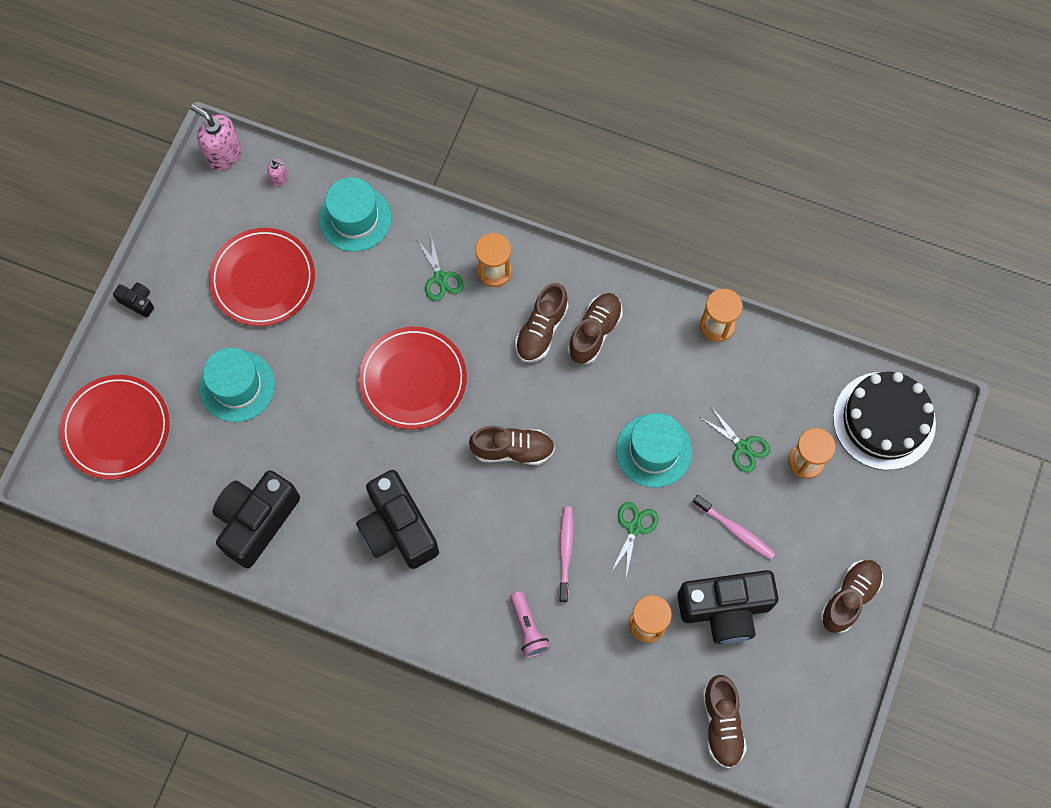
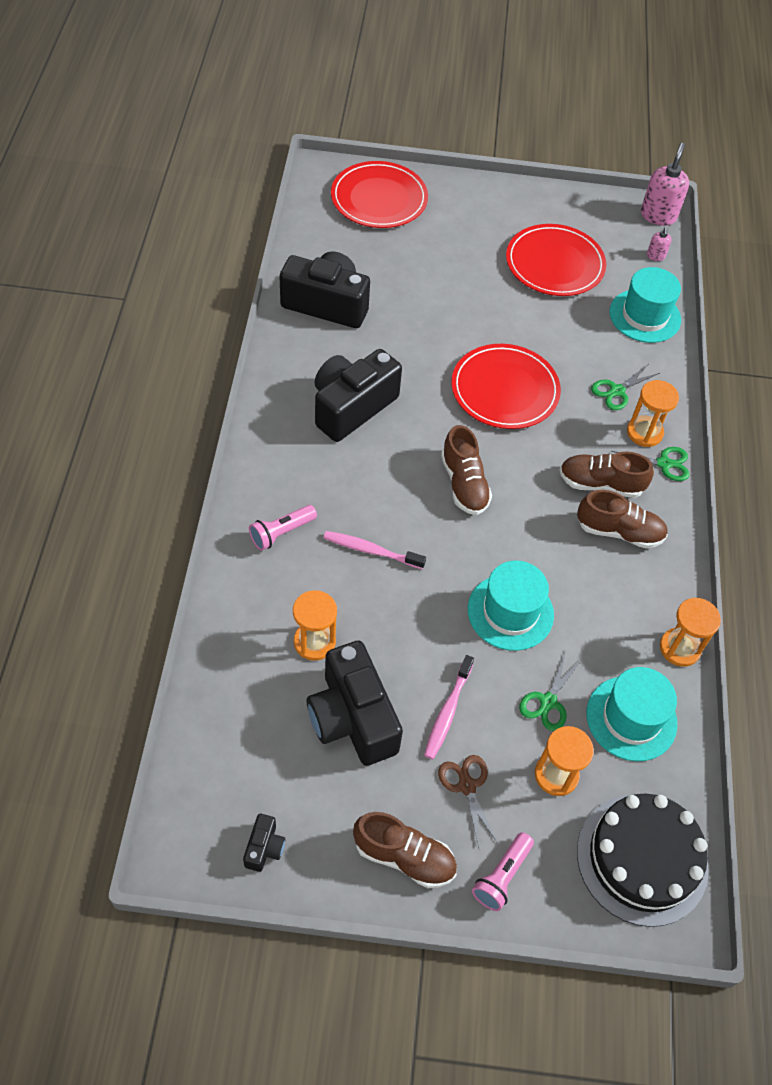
camera: 70 degrees right, 15 degrees down
black camera [113,282,154,317] -> black camera moved to [243,814,285,872]
turquoise hat [199,348,275,422] -> turquoise hat moved to [587,667,677,761]
pink toothbrush [559,506,573,602] -> pink toothbrush turned 150 degrees counterclockwise [324,531,426,569]
green scissors [611,502,658,578] -> green scissors moved to [612,447,690,481]
brown shoe [703,675,747,768] -> none
none -> brown scissors [438,755,499,848]
none -> pink flashlight [472,832,534,911]

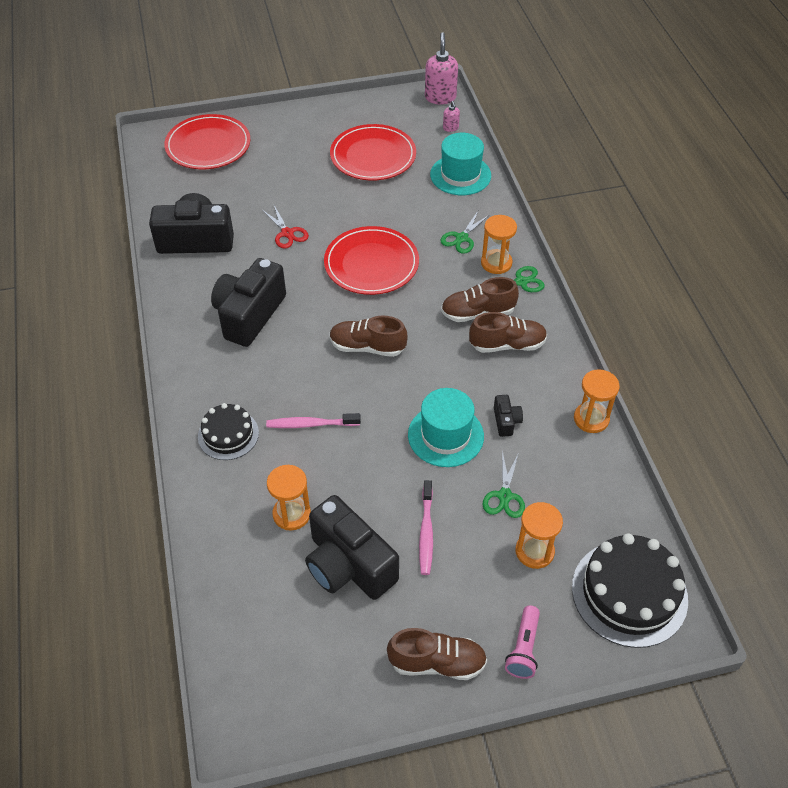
camera: 15 degrees left, 5 degrees down
black camera [243,814,285,872] -> black camera moved to [494,395,523,437]
pink flashlight [249,505,317,551] -> black cake [198,403,259,460]
brown scissors [438,755,499,848] -> none
brown shoe [441,425,492,515] -> brown shoe turned 135 degrees clockwise [329,316,408,357]
turquoise hat [587,667,677,761] -> none
none -> red scissors [262,205,309,248]

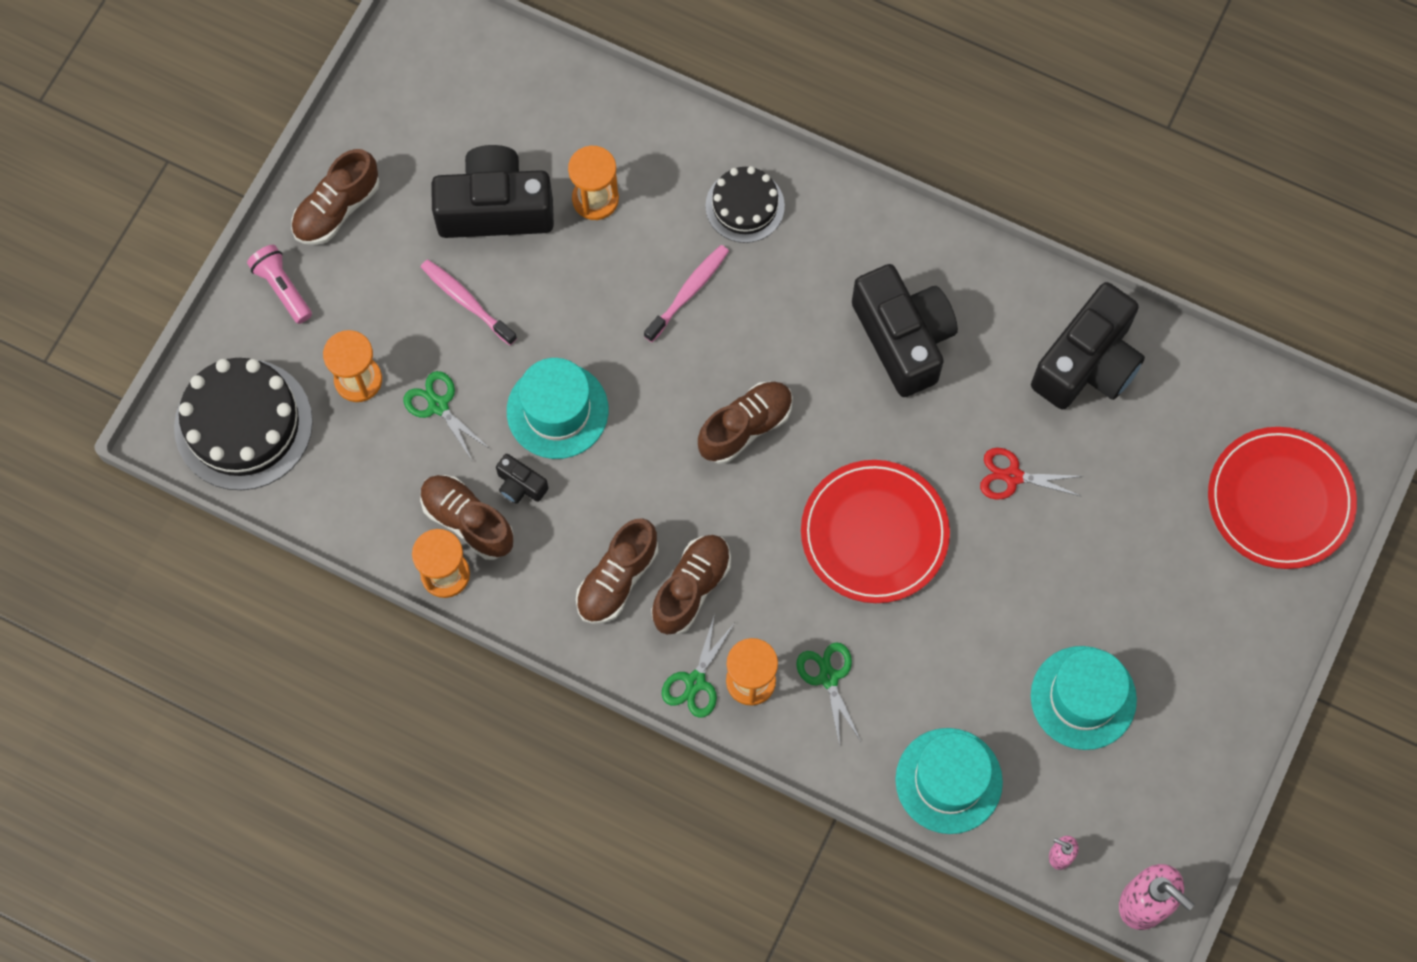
camera: 130 degrees right, 20 degrees up
red plate [330,124,416,180] -> turquoise hat [1031,646,1137,750]
none -> brown shoe [420,475,514,560]

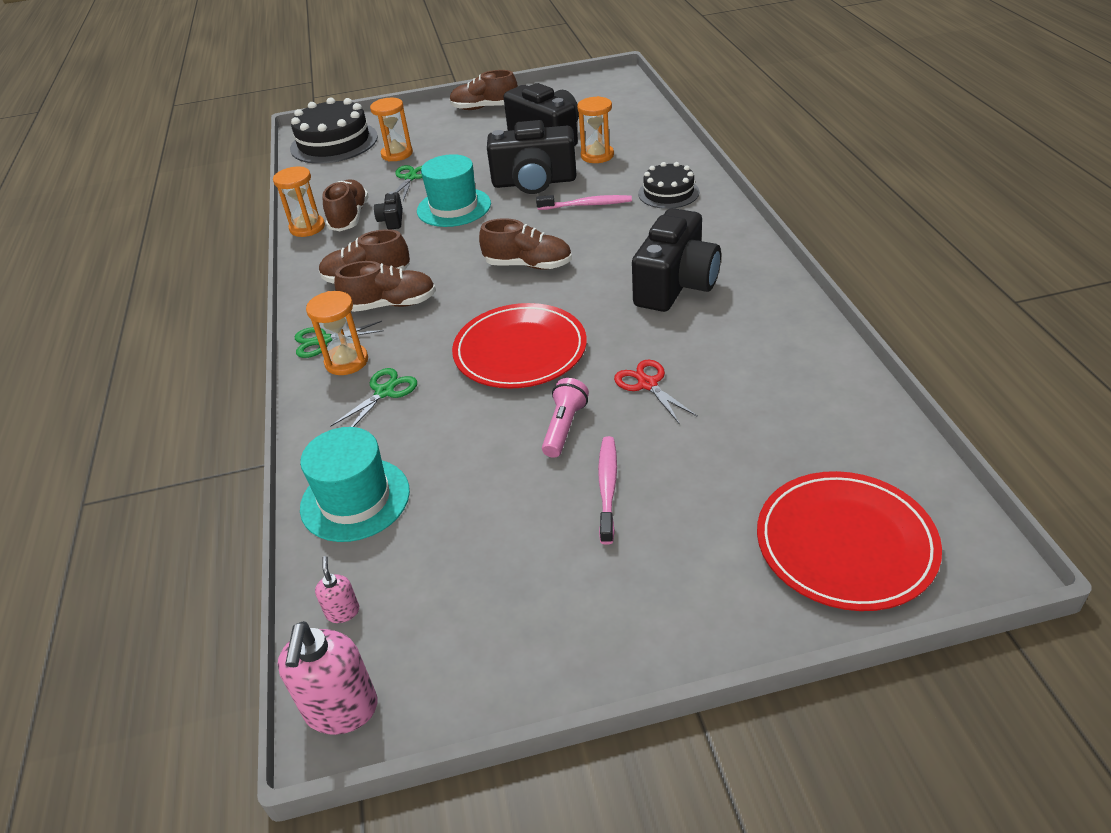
camera: 55 degrees right, 30 degrees down
pink flashlight [247,245,312,324] -> pink flashlight moved to [542,378,589,458]
pink toothbrush [421,260,517,345] -> pink toothbrush moved to [598,436,617,545]
black camera [1031,282,1145,410] -> black camera moved to [487,120,576,194]
turquoise hat [1031,646,1137,750] -> none

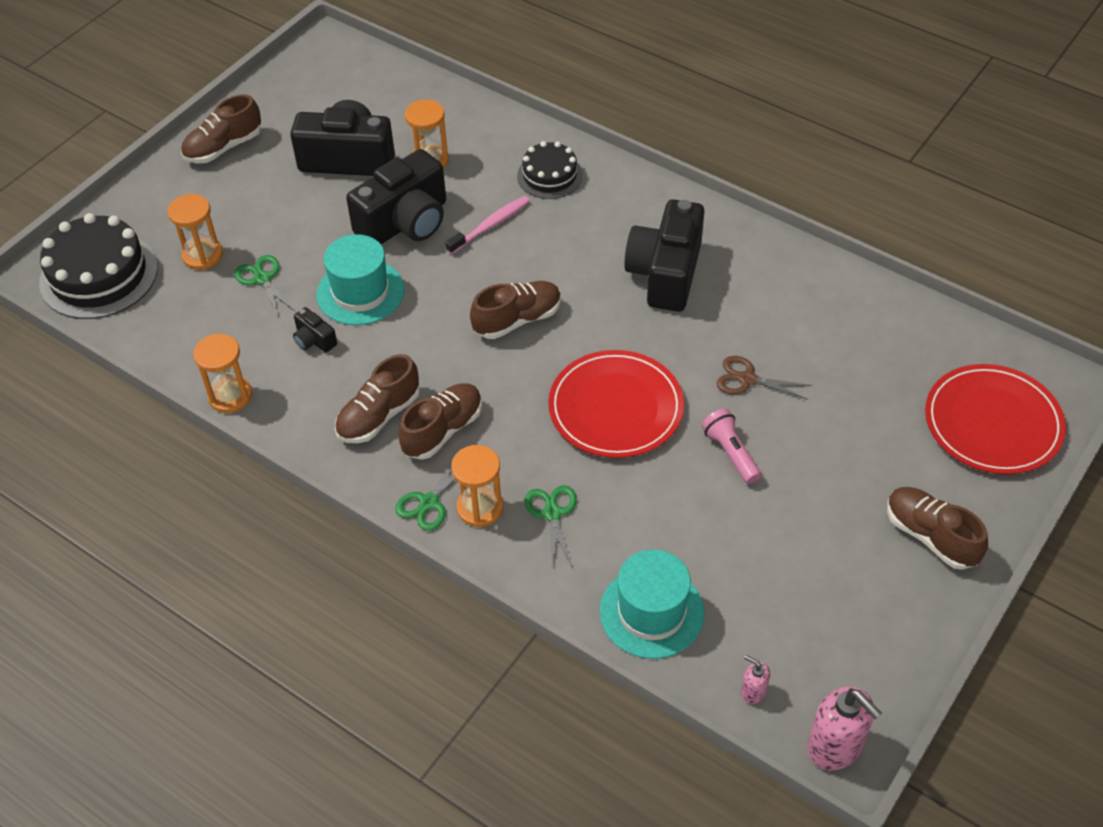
camera: 45 degrees left, 10 degrees up
brown shoe [322,180,369,231] -> brown shoe moved to [887,487,988,570]
pink toothbrush [598,436,617,545] -> none
red scissors [614,360,698,425] -> brown scissors [717,356,812,400]
black camera [632,208,721,312] -> black camera turned 150 degrees counterclockwise [624,199,704,312]

